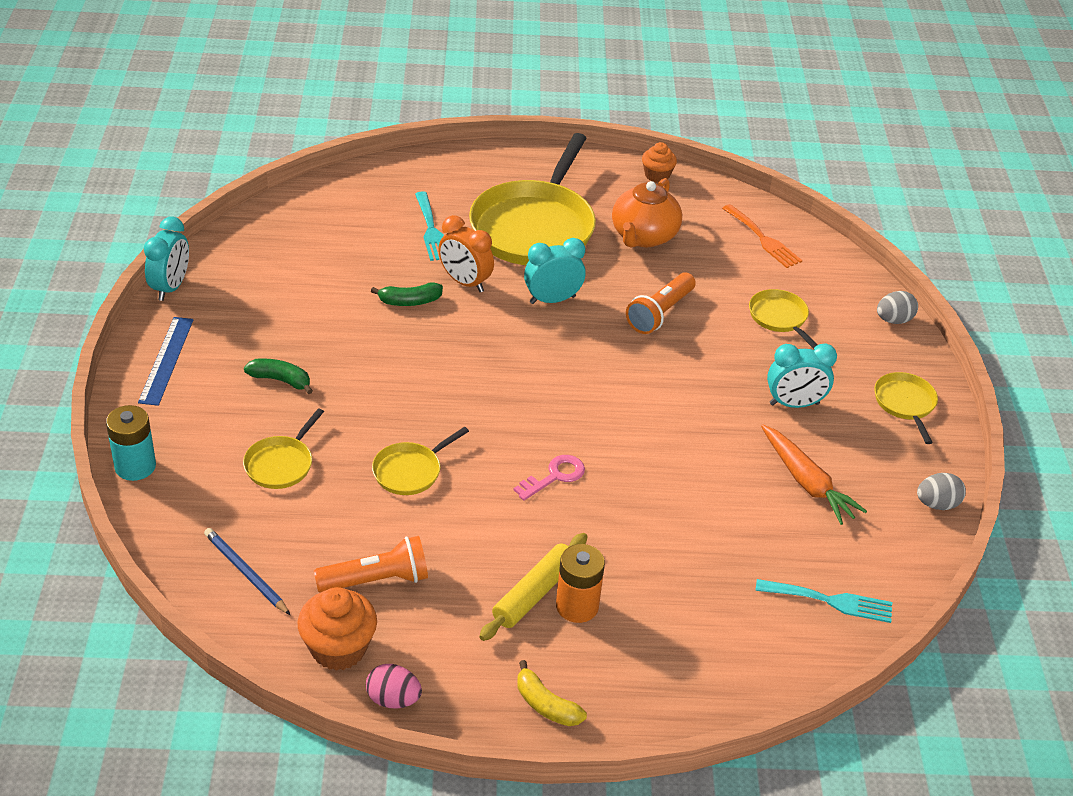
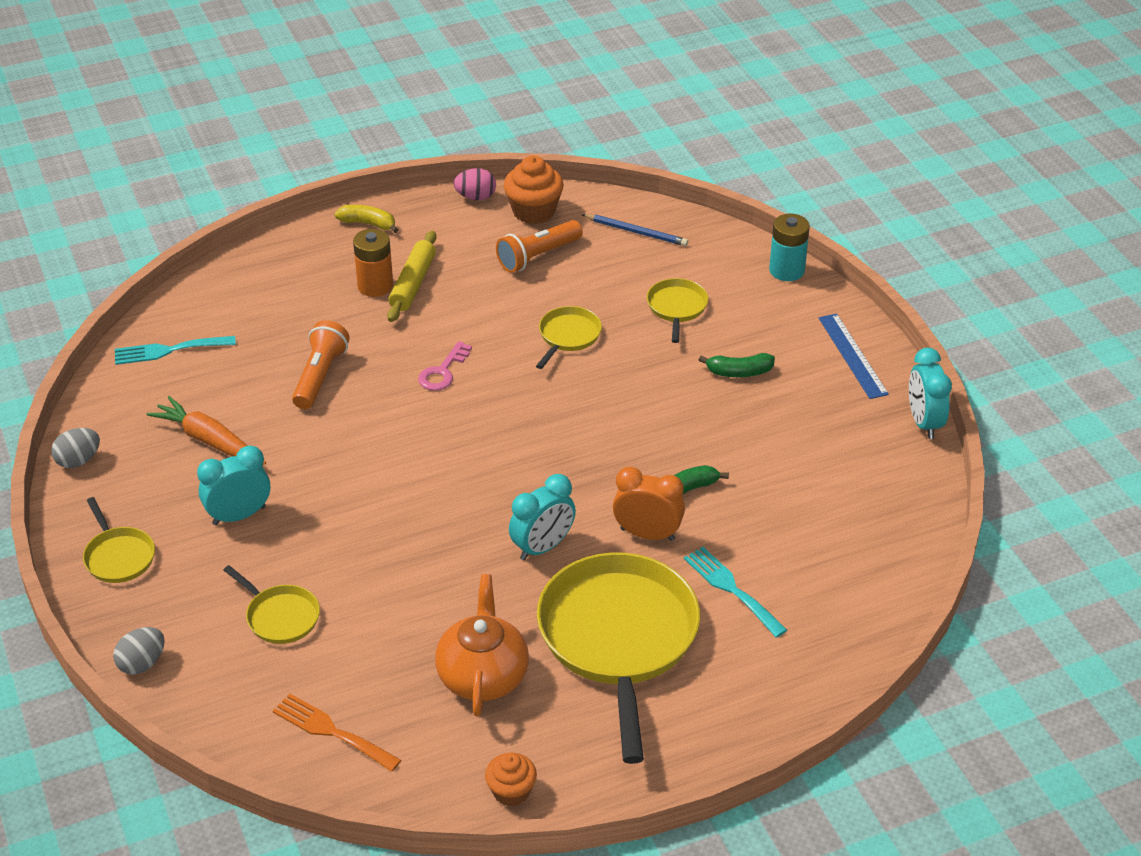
camera: 160 degrees right, 0 degrees up
orange flashlight [626,272,696,334] -> orange flashlight moved to [292,320,350,409]

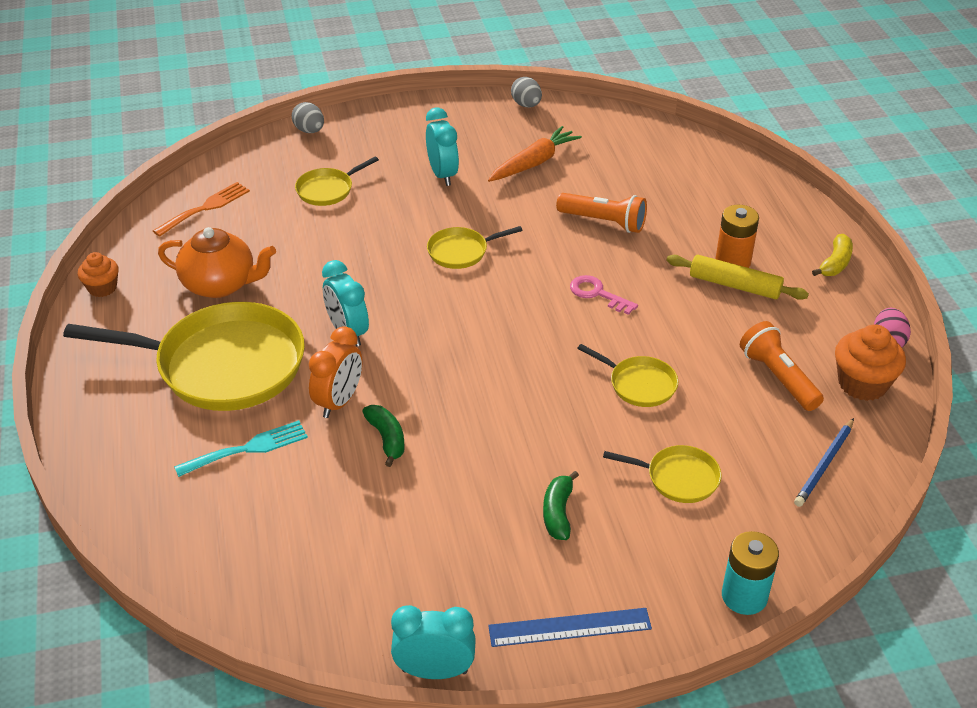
camera: 100 degrees right, 0 degrees up
yellow pan [83,497,155,583] -> yellow pan moved to [427,226,523,269]
turquoise fork [115,336,236,365] -> none

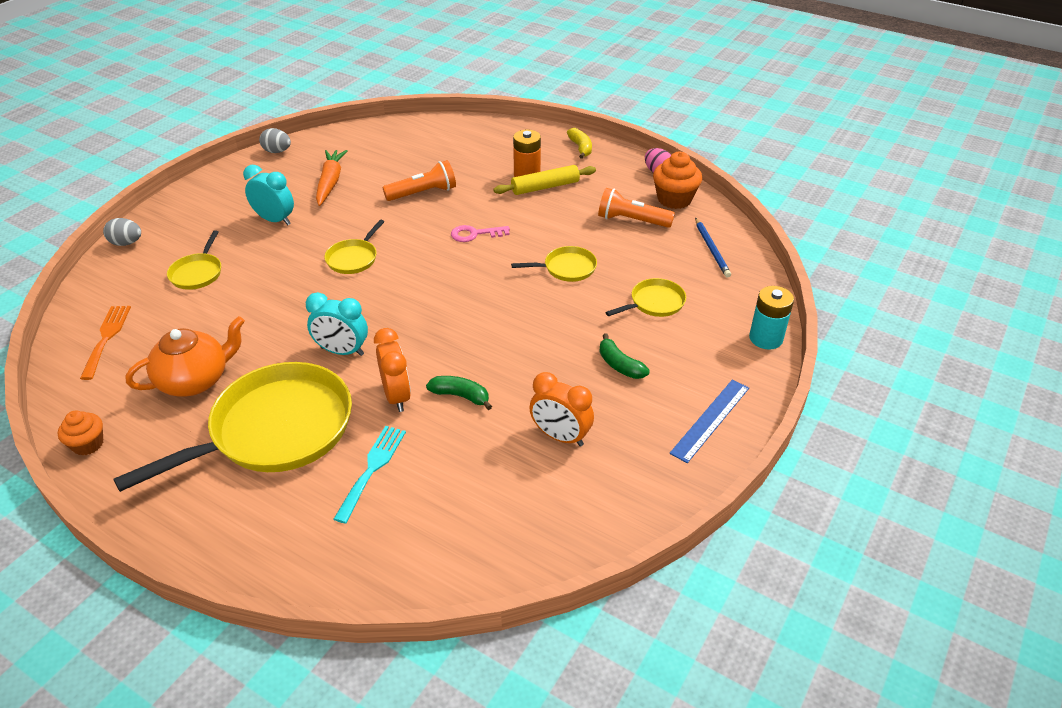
camera: 45 degrees left, 0 degrees up
turquoise clock [391,605,476,679] -> none
none -> orange clock [529,372,594,446]

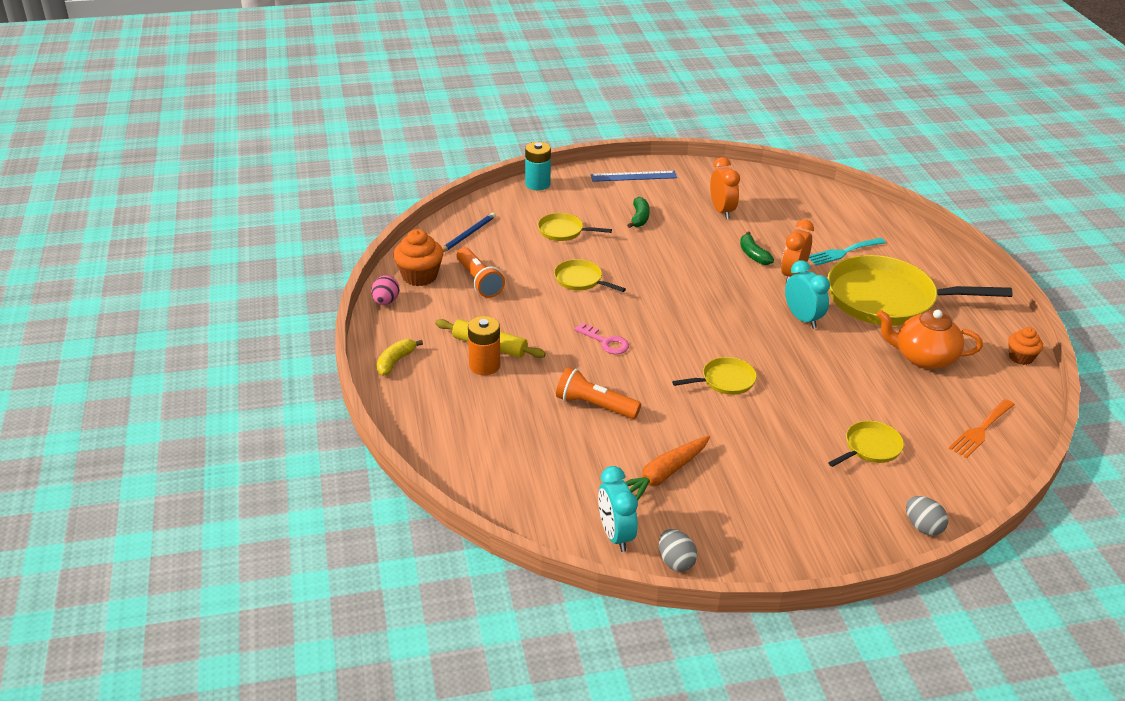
camera: 135 degrees left, 5 degrees down
turquoise clock [243,165,294,225] -> turquoise clock moved to [598,466,638,552]

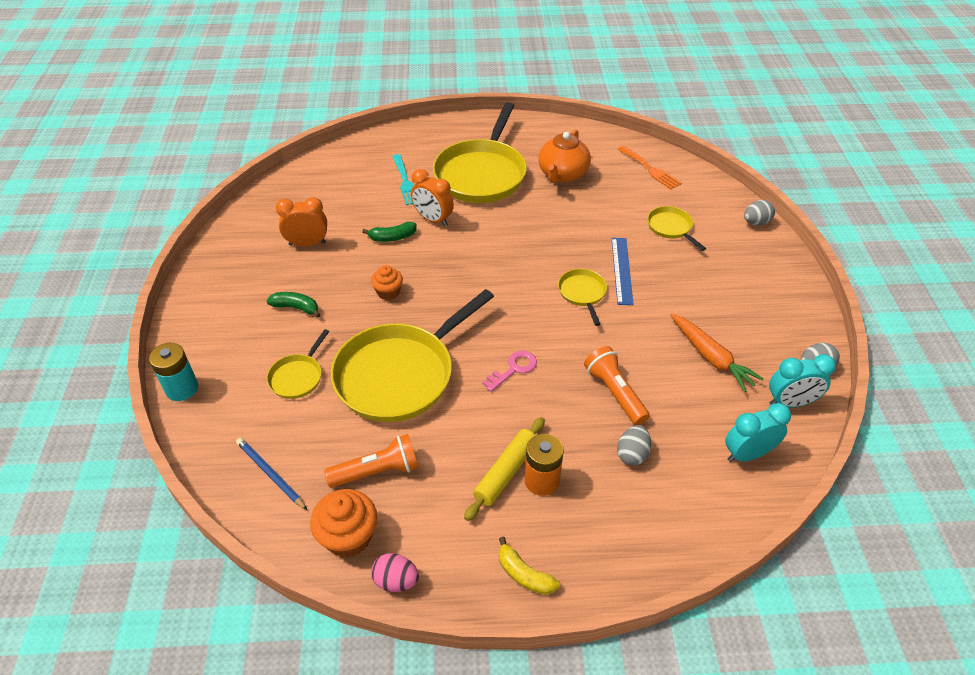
camera: 80 degrees left, 10 degrees up
yellow pan [554,259,626,292] -> yellow pan [330,289,494,422], size x2.21
orange flashlight [556,367,641,419] -> orange flashlight turned 120 degrees clockwise [584,346,650,425]
blue ruler [591,171,677,182] -> blue ruler moved to [612,238,634,305]
turquoise clock [785,260,830,329] -> turquoise clock moved to [725,403,791,462]
orange cupcake [1008,327,1043,365] -> orange cupcake moved to [371,265,403,300]
none -> grey egg [617,425,651,466]

